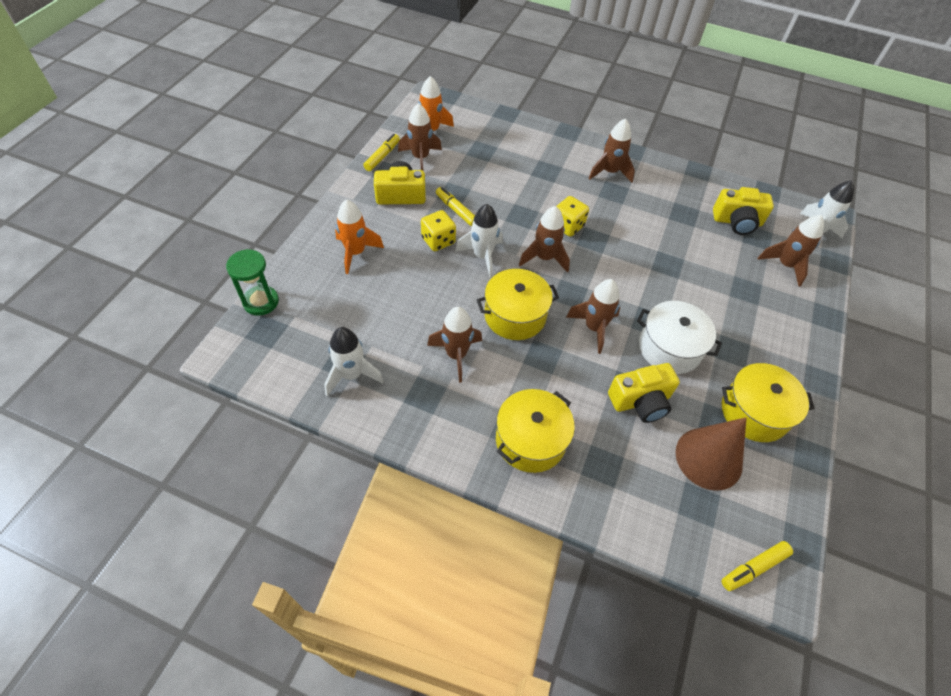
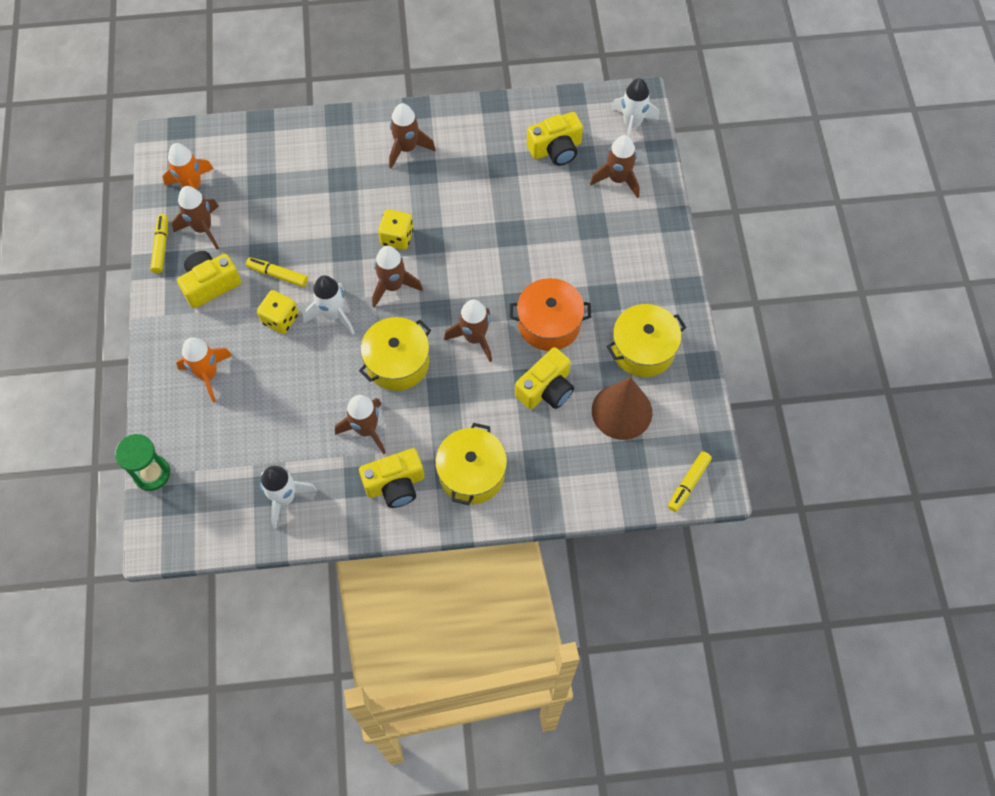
camera: 25 degrees left, 10 degrees up
white pot [637,301,722,374] -> orange pot [510,278,591,351]
none -> yellow camera [359,448,424,508]

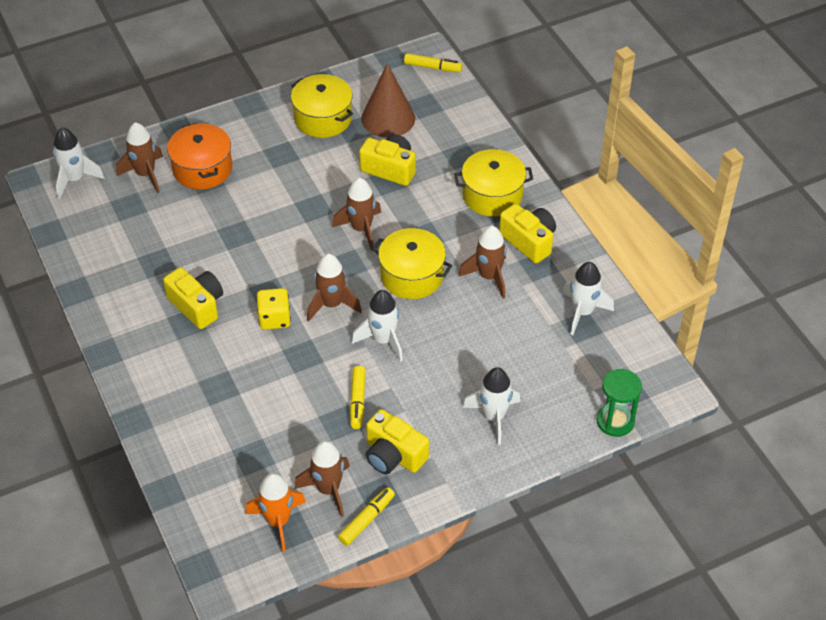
camera: 110 degrees left, 15 degrees down
yellow marker [150,214,168,273] -> yellow marker turned 150 degrees clockwise [338,487,395,546]
orange rocket [176,338,232,402] -> white rocket [463,367,520,445]
yellow dice [257,290,299,334] -> none
brown rocket [389,103,436,169] -> none
orange pot [510,278,591,351] -> orange pot moved to [167,123,232,190]
yellow camera [527,112,583,166] -> yellow camera moved to [163,267,223,329]

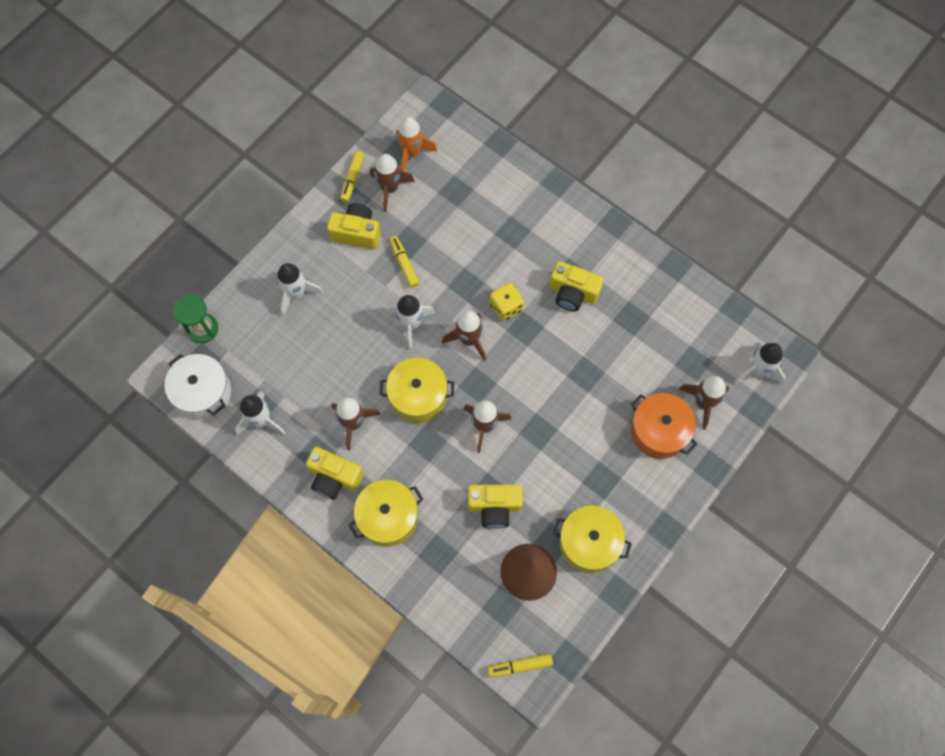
camera: 155 degrees right, 20 degrees up
none -> white pot [164,354,231,419]

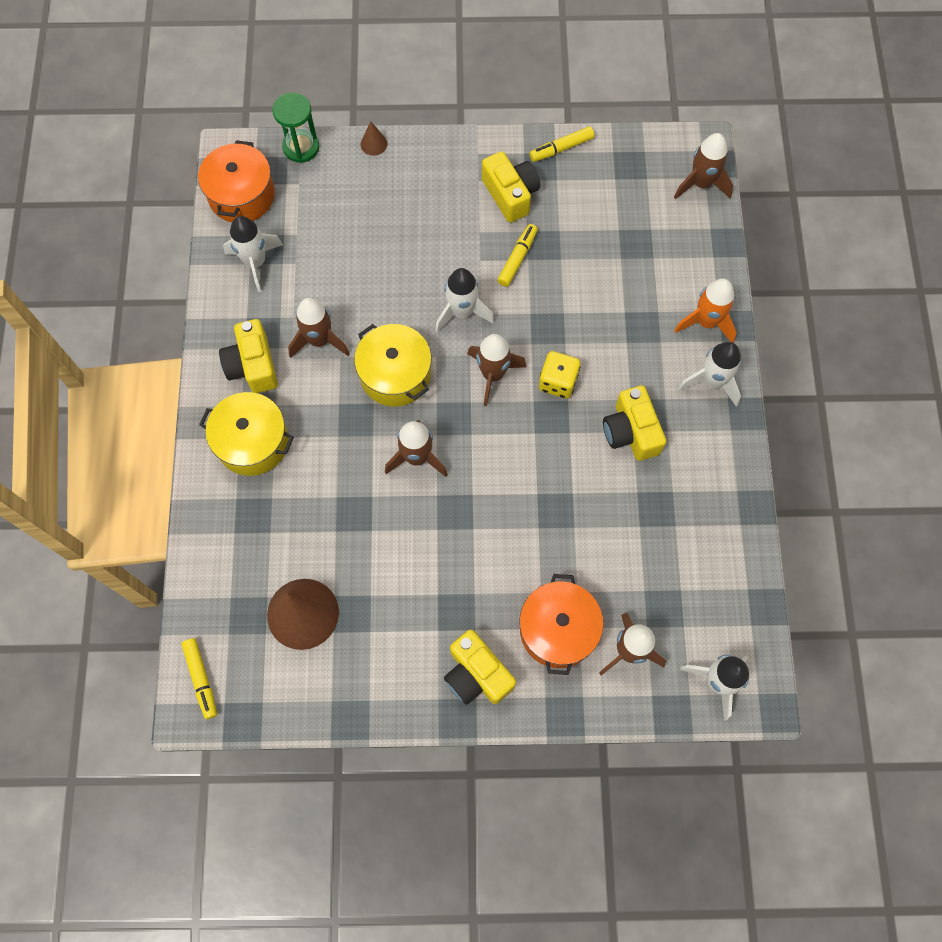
camera: 50 degrees right, 0 degrees up
white pot [164,354,231,419] -> orange pot [198,140,275,222]
white rocket [277,263,324,316] -> white rocket moved to [678,342,741,407]
brown rocket [370,154,415,212] -> brown rocket moved to [674,133,733,199]
orange rocket [396,117,437,171] -> orange rocket moved to [674,279,737,343]
yellow camera [468,484,523,529] -> yellow camera moved to [444,630,516,705]
yellow marker [488,653,553,677] -> yellow marker turned 150 degrees counterclockwise [181,638,217,719]
yellow pot [553,505,632,573] -> none
none -> brown cone [361,121,387,156]

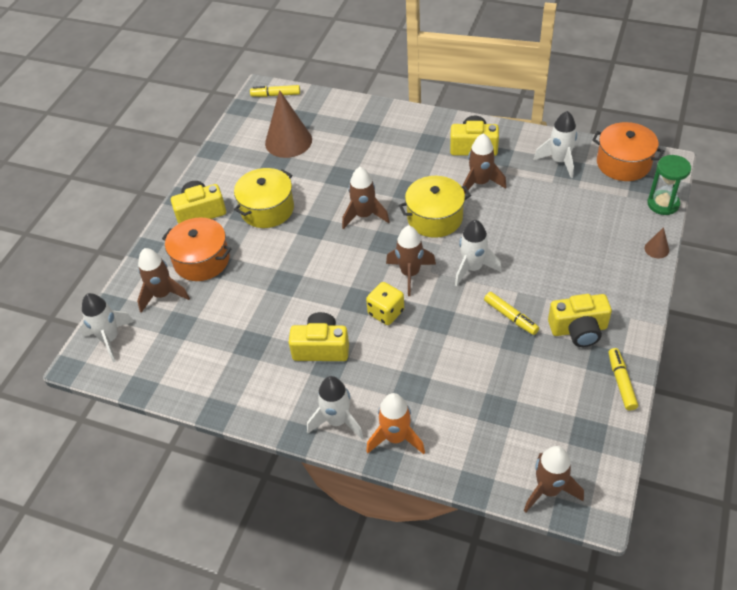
camera: 115 degrees right, 20 degrees down
yellow pot [199,392,294,476] -> yellow pot moved to [234,168,294,228]

